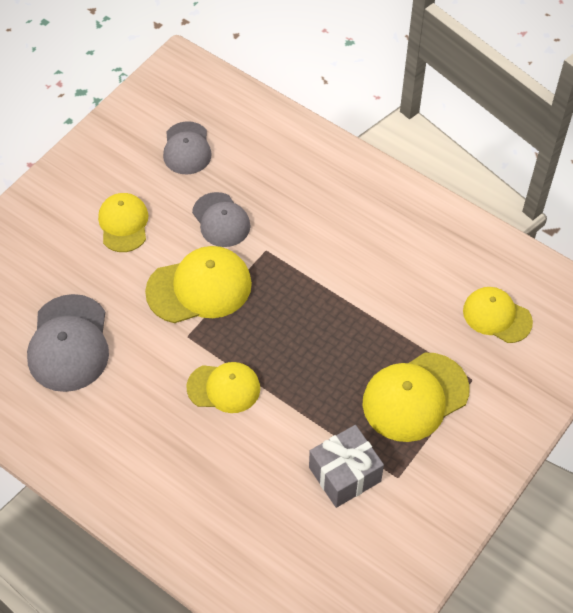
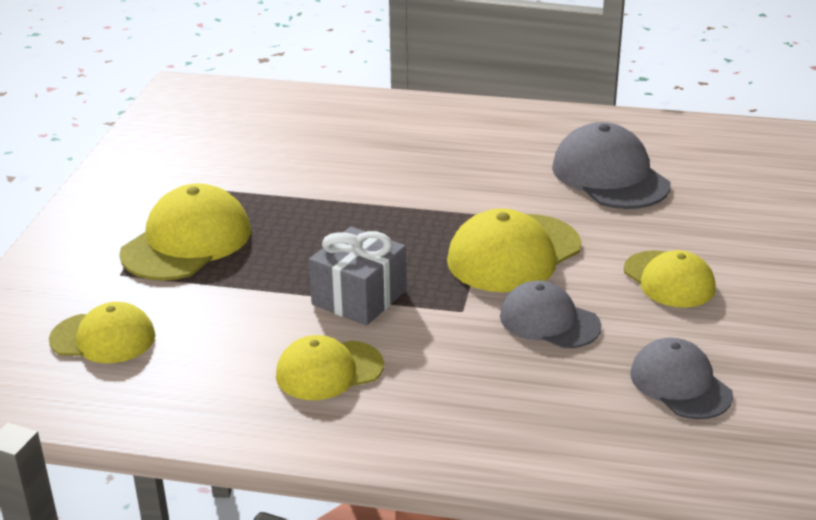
camera: 155 degrees right, 25 degrees down
yellow cap [187,362,260,413] -> yellow cap moved to [276,335,384,400]
grey gift [309,425,384,508] -> grey gift moved to [309,227,407,326]

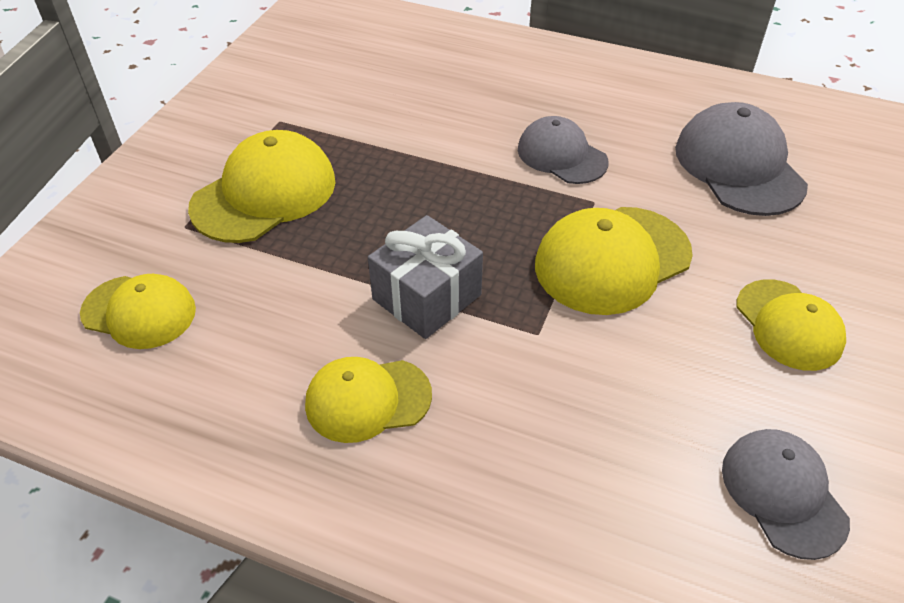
camera: 10 degrees right, 15 degrees up
grey cap [500,280,602,348] -> grey cap moved to [518,116,609,184]

